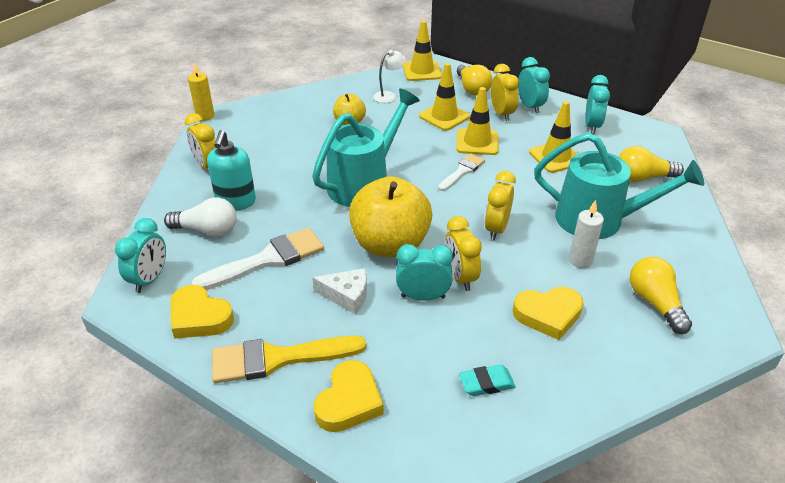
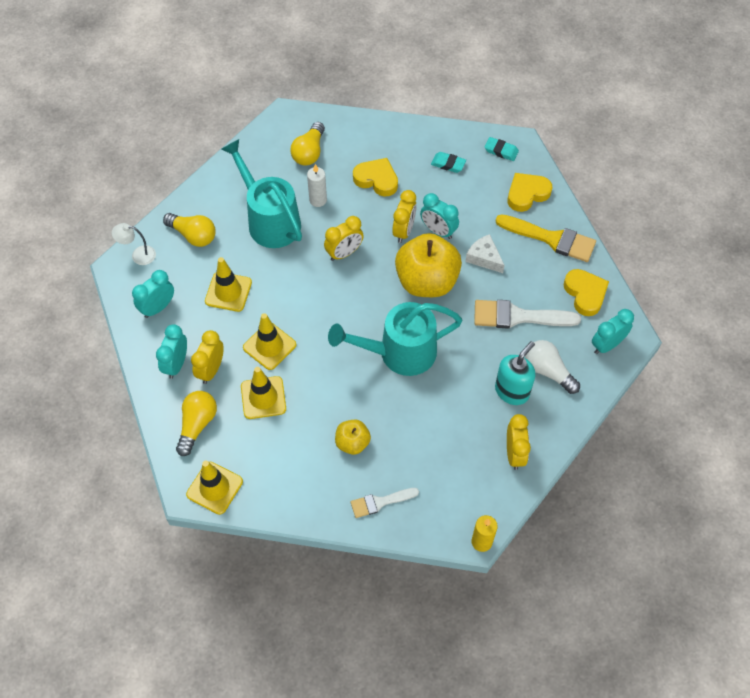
camera: 145 degrees left, 20 degrees up
white lamp [373,50,406,103] -> white lamp moved to [112,223,156,265]
white brush [438,154,485,191] -> white brush moved to [351,488,419,518]
none -> turquoise eraser [485,137,519,161]

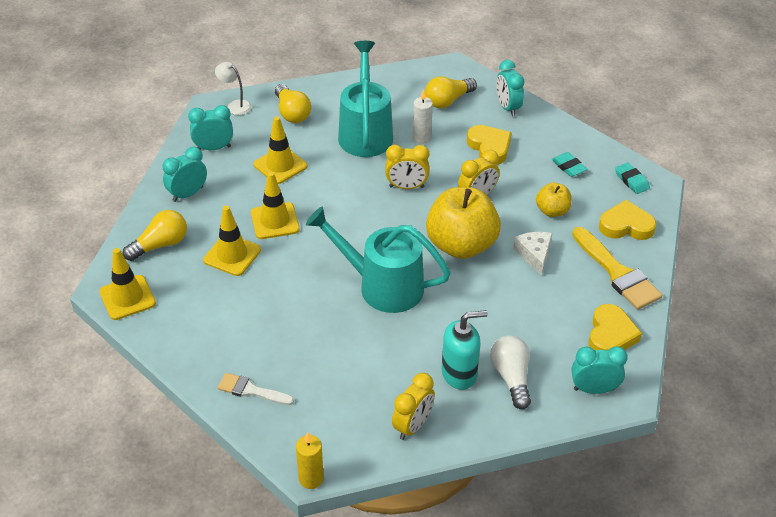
camera: 35 degrees right, 15 degrees down
yellow clock [191,330,224,384] -> none
yellow apple [335,420,371,455] -> yellow apple moved to [536,183,572,217]
turquoise clock [420,193,459,239] -> turquoise clock moved to [496,60,524,117]
white brush [474,300,581,329] -> none

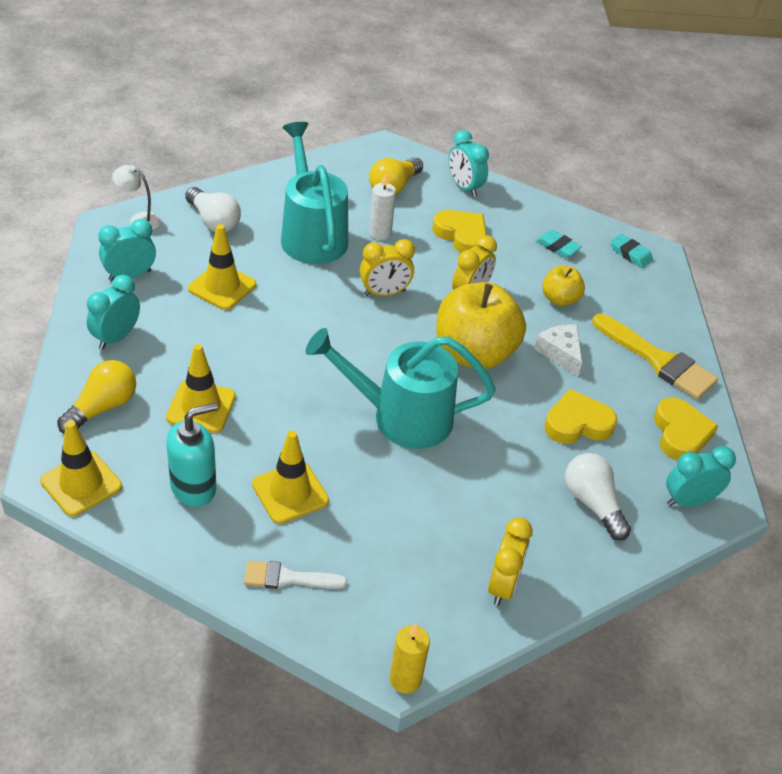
camera: 20 degrees left, 0 degrees up
yellow traffic cone [251,172,300,239] -> yellow traffic cone moved to [252,430,329,524]
yellow light bulb [275,84,311,123] -> white light bulb [185,187,241,232]
turquoise soap dispenser [442,310,487,390] -> turquoise soap dispenser moved to [166,403,218,507]
yellow heart [599,200,657,240] -> yellow heart moved to [544,389,617,444]

